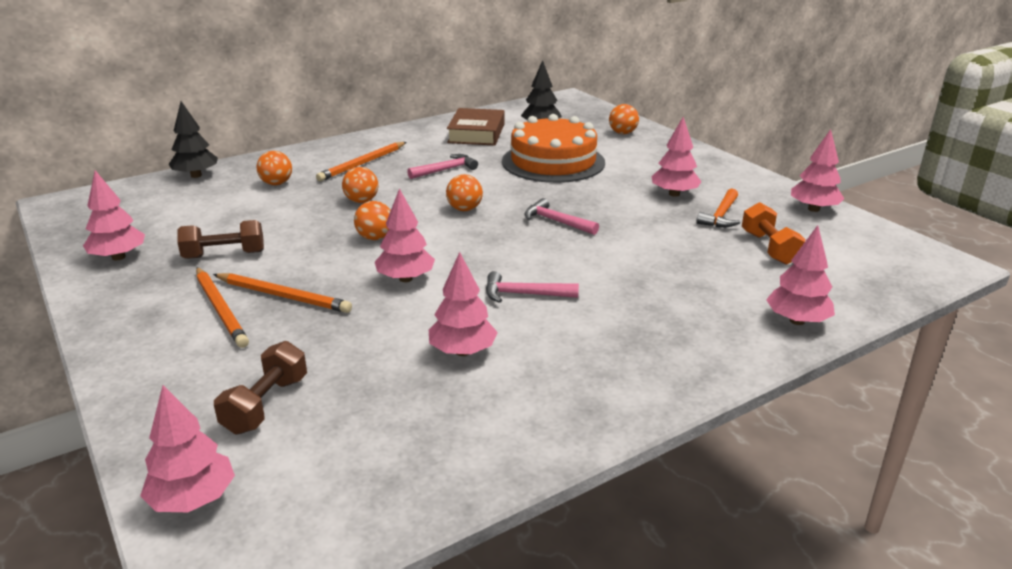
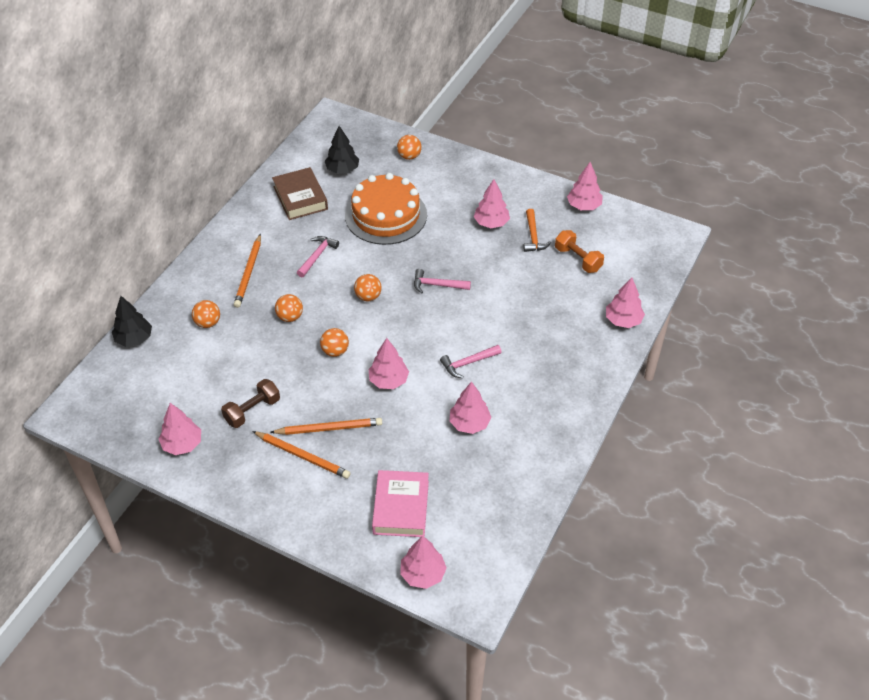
camera: 30 degrees left, 20 degrees up
brown dumbbell [214,341,307,435] -> pink book [372,470,429,537]

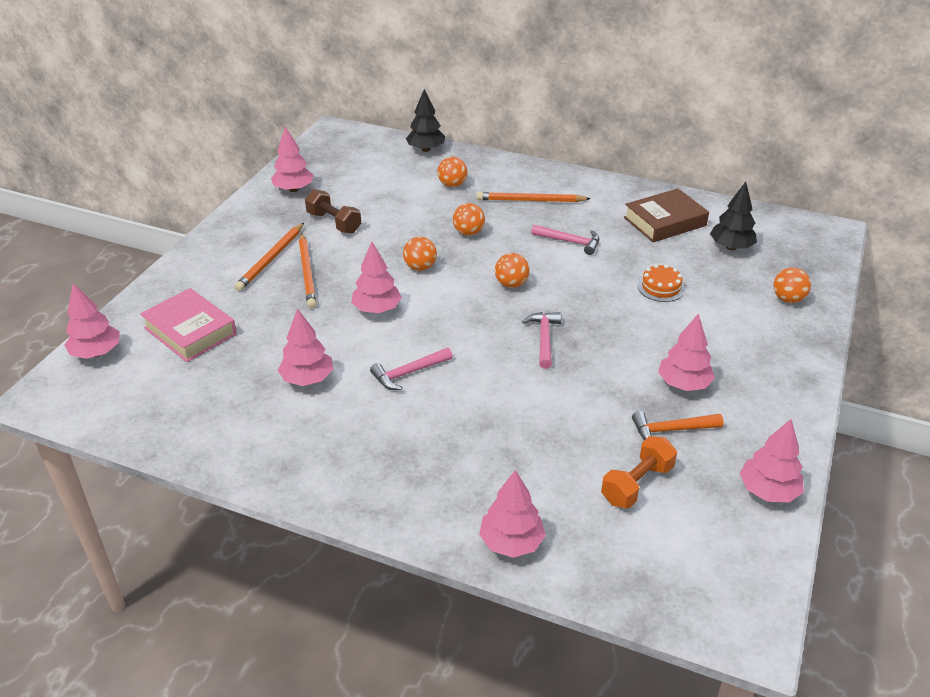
camera: 85 degrees right, 10 degrees down
orange cake [345,173,427,245] -> orange cake [637,264,685,302], size x0.42
pink book [372,470,429,537] -> pink book turned 45 degrees clockwise [140,288,237,362]
pink hammer [440,345,501,378] -> pink hammer turned 90 degrees counterclockwise [370,348,453,390]

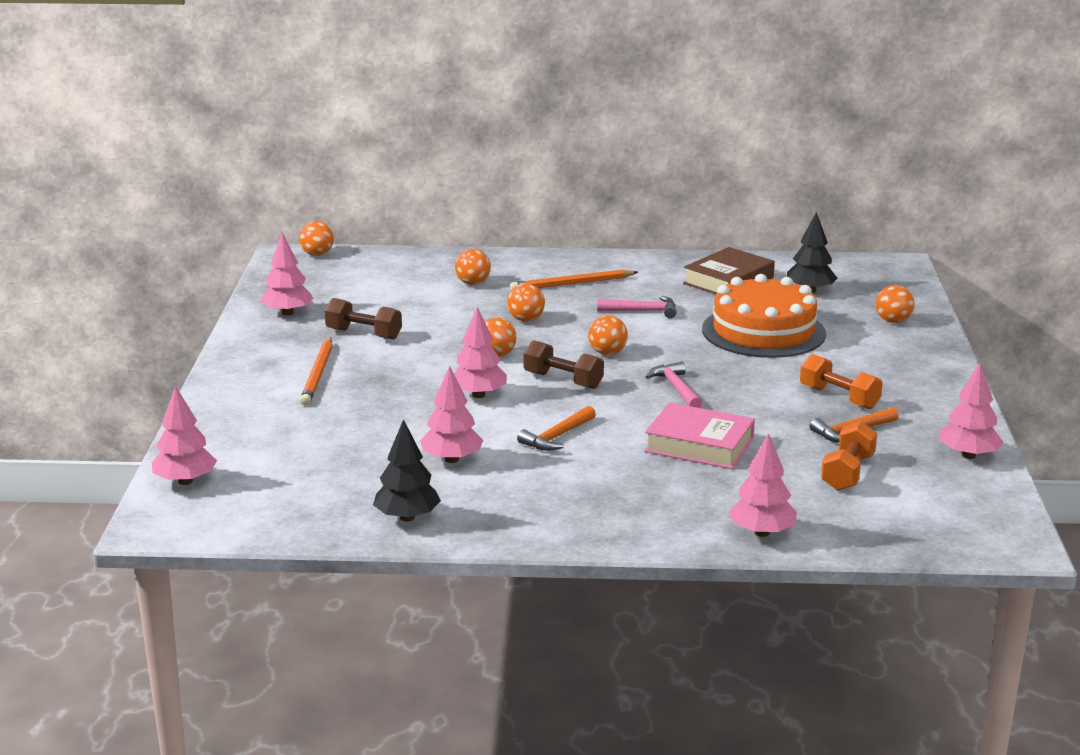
camera: 20 degrees left, 15 degrees down
pink book [140,288,237,362] -> pink book moved to [645,402,755,469]
orange pencil [299,233,316,308] -> none
pink hammer [370,348,453,390] -> orange hammer [517,406,596,451]
black tree [406,89,445,152] -> black tree moved to [373,419,441,522]
orange cake [637,264,685,302] -> orange cake [702,274,826,358], size x2.36
pink tree [658,313,715,391] -> orange dumbbell [800,354,883,409]
none -> orange ball [299,221,334,256]
none -> brown dumbbell [523,340,604,389]

